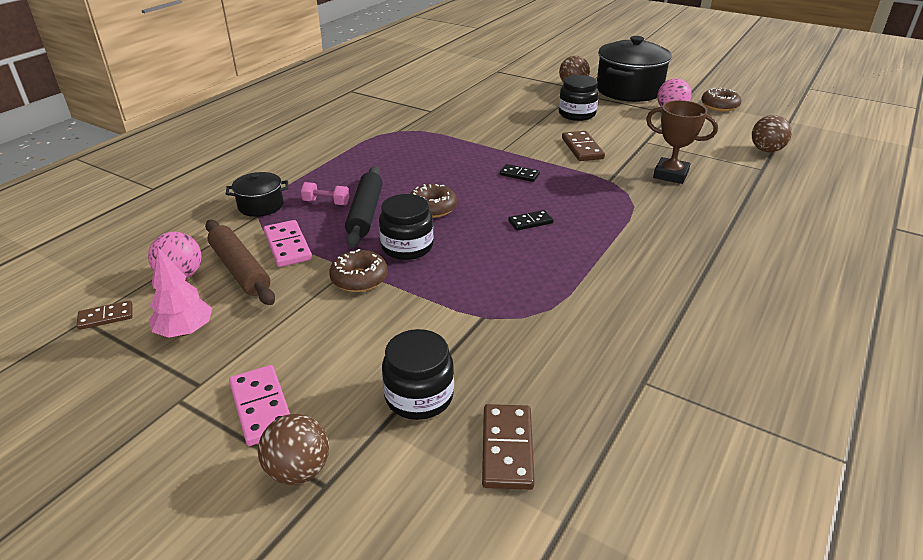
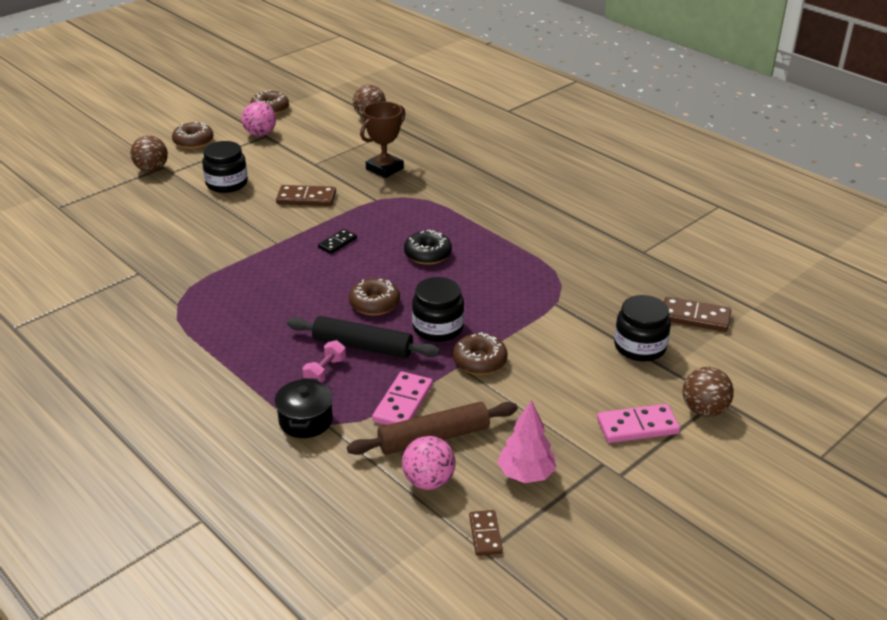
camera: 75 degrees left, 0 degrees up
pink domino [264,220,312,267] -> pink domino turned 60 degrees counterclockwise [372,371,433,425]
black domino [508,210,554,231] -> black donut [404,230,452,265]
black pot [597,36,672,102] -> brown donut [172,122,213,149]

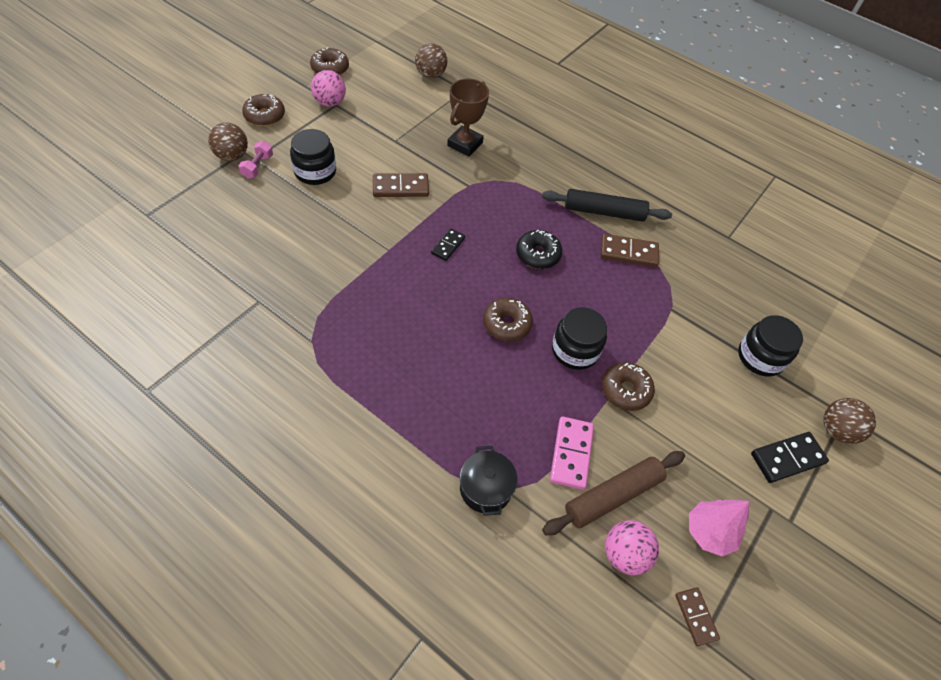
camera: 15 degrees left, 20 degrees up
black rolling pin [287,316,440,359] -> black rolling pin moved to [542,189,672,222]
pink dumbbell [303,340,346,382] -> pink dumbbell moved to [239,141,273,179]
pink domino [597,404,680,443] -> black domino [751,432,829,483]
brown domino [664,297,731,332] -> brown domino moved to [600,234,659,267]

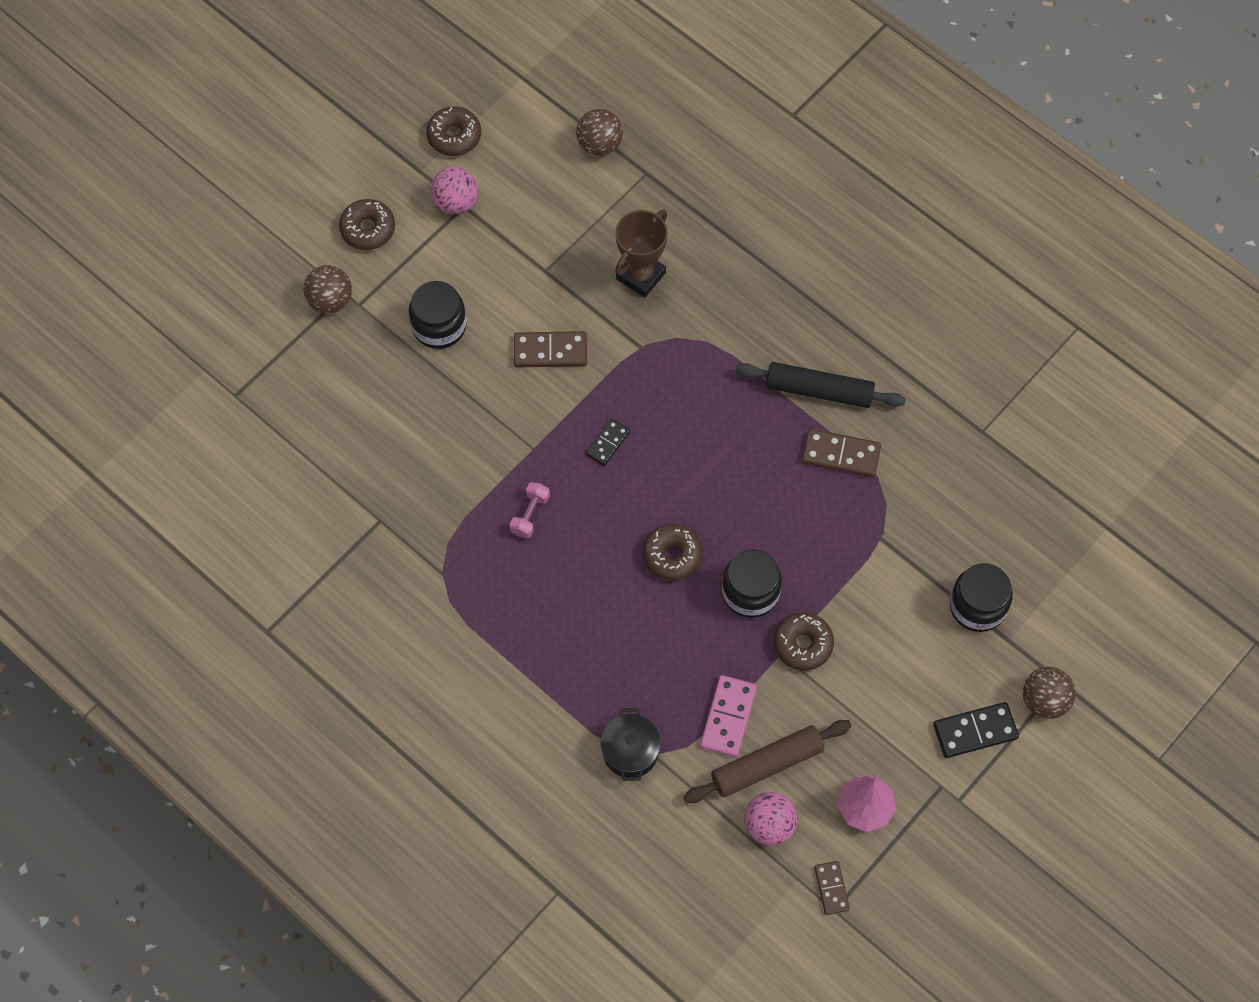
camera: 10 degrees right, 10 degrees up
pink dumbbell [239,141,273,179] -> pink dumbbell moved to [509,482,550,538]
black donut [516,230,562,269] -> none

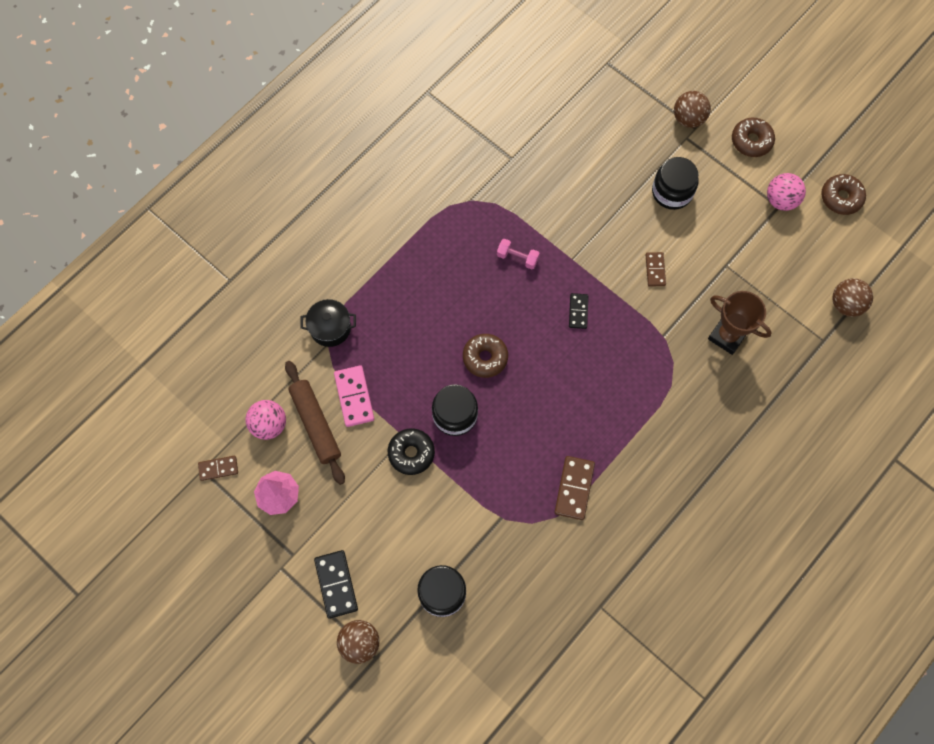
camera: 90 degrees right, 5 degrees up
brown domino [514,331,587,368] -> brown domino [646,252,666,286], size x0.63
black domino [586,419,630,466] -> black domino turned 60 degrees clockwise [569,293,588,329]
pink domino [700,675,757,757] -> pink domino turned 60 degrees clockwise [334,365,374,427]
black rolling pin [735,362,906,408] -> none
brown donut [773,612,834,671] -> black donut [388,428,435,475]

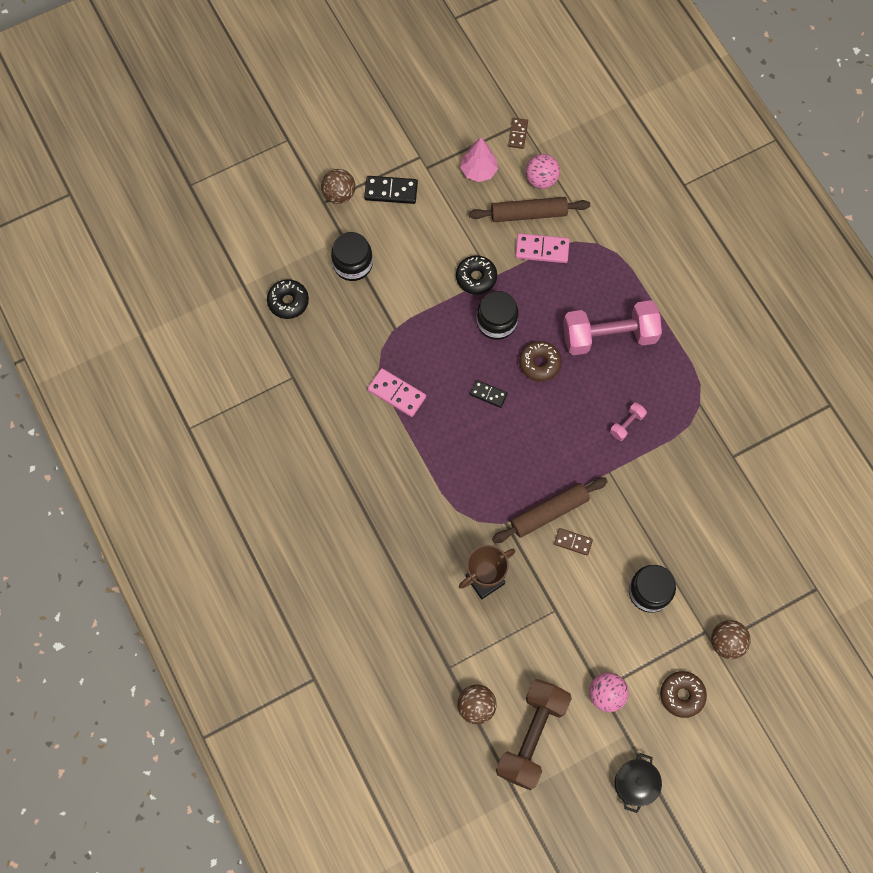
camera: 110 degrees right, 0 degrees up
black pot [300,299,356,347] -> black pot moved to [615,753,662,813]
brown domino [554,456,595,520] -> pink domino [367,368,426,417]
black domino [569,293,588,329] -> black domino moved to [470,380,508,408]
brown donut [821,174,866,215] -> none
none -> black donut [267,279,309,319]
none -> brown rolling pin [492,478,608,543]
none -> brown dumbbell [496,679,572,790]
none -> pink dumbbell [563,300,662,355]

